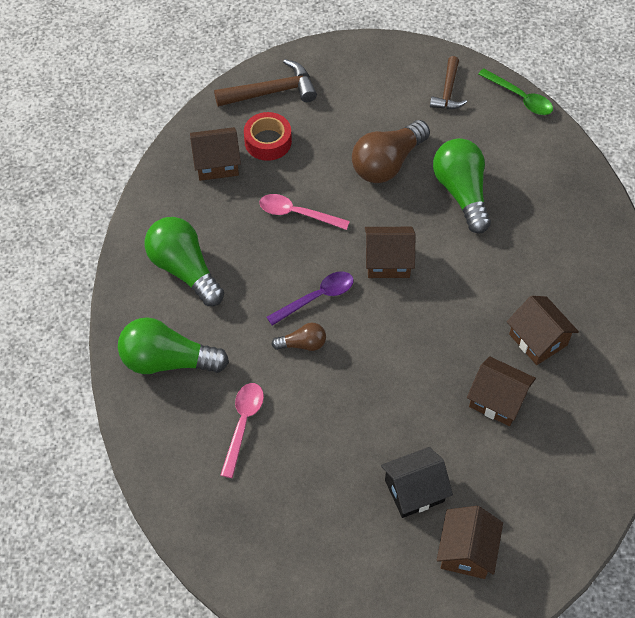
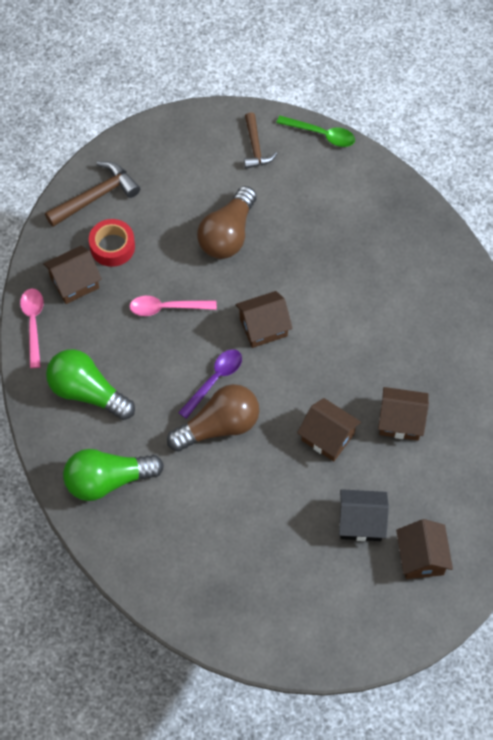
camera: 20 degrees left, 5 degrees up
pink spoon [221,383,264,478] -> pink spoon moved to [20,288,44,368]
brown light bulb [271,323,326,351] -> brown light bulb [167,384,259,452], size x1.97
black house [381,447,453,518] -> black house turned 45 degrees clockwise [339,489,389,541]
green light bulb [433,138,491,233] -> none
brown house [507,296,579,365] -> brown house moved to [297,398,361,461]

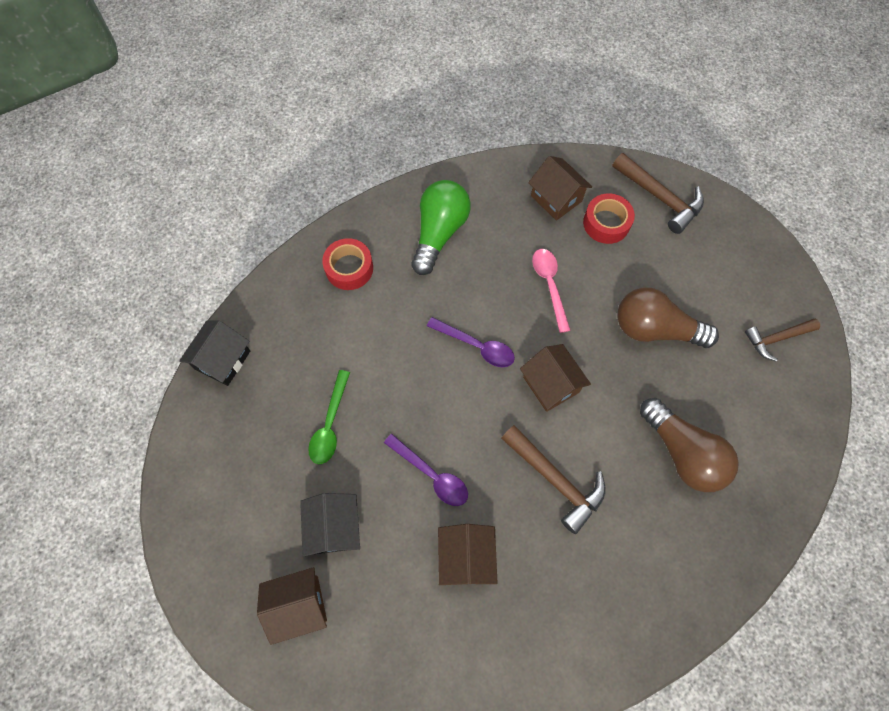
camera: 80 degrees right, 5 degrees up
pink spoon [20,288,44,368] -> none
green light bulb [63,449,164,501] -> red tape [322,238,373,290]
brown light bulb [167,384,259,452] -> brown light bulb moved to [640,398,739,492]
green spoon [276,116,355,147] -> green spoon moved to [308,370,350,464]
brown house [297,398,361,461] -> purple spoon [384,434,468,506]
none -> black house [179,320,250,386]
none -> brown hammer [501,425,606,534]

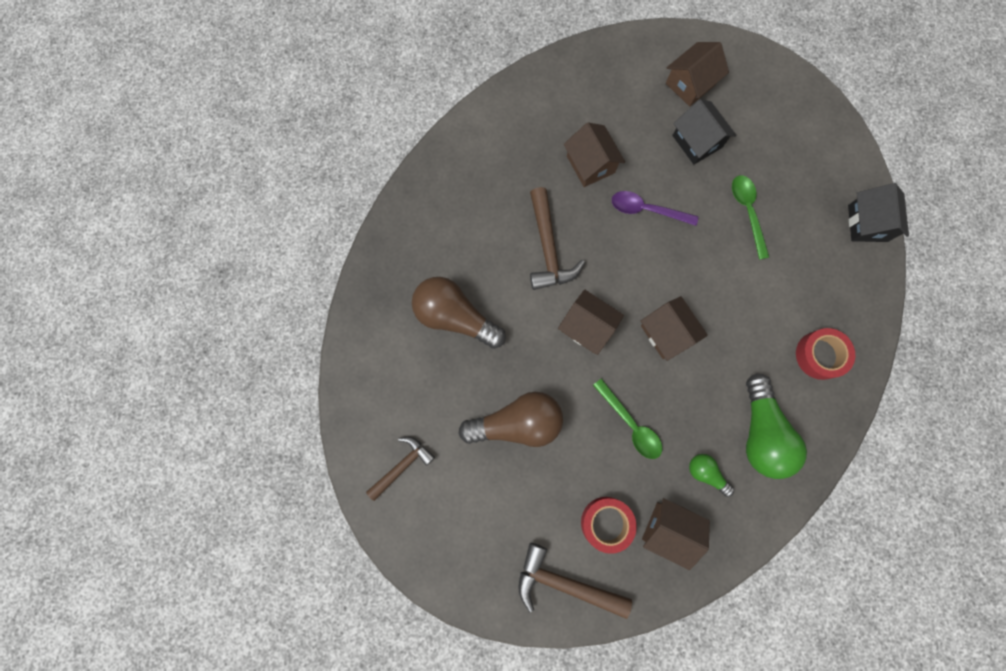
camera: 155 degrees right, 10 degrees up
purple spoon [427,317,515,367] -> brown house [641,296,708,361]
brown hammer [501,425,606,534] -> brown hammer turned 120 degrees counterclockwise [530,187,585,290]
pink spoon [532,249,571,333] -> green spoon [593,378,662,459]
none -> green light bulb [689,454,734,497]

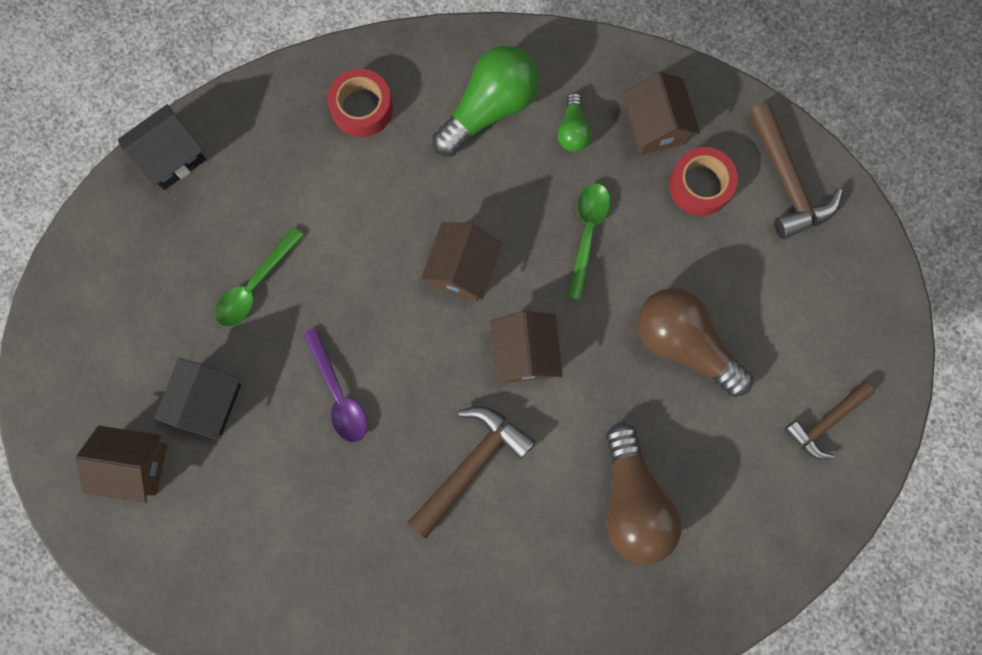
camera: 130 degrees left, 0 degrees up
brown hammer [366,437,435,501] -> brown hammer turned 45 degrees counterclockwise [785,381,875,460]
brown house [564,122,625,187] -> none

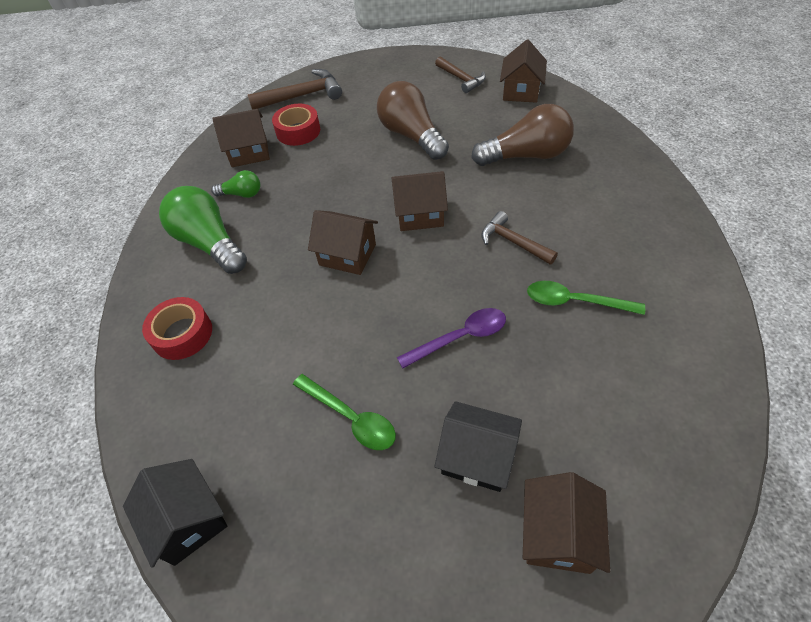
camera: 85 degrees left, 25 degrees down
brown hammer [408,406,535,538] -> brown hammer [481,211,558,265], size x0.66
green spoon [567,183,611,300] -> green spoon moved to [527,281,645,315]
brown light bulb [637,288,753,397] -> brown light bulb turned 105 degrees clockwise [377,81,449,160]
none -> brown house [500,40,547,103]

